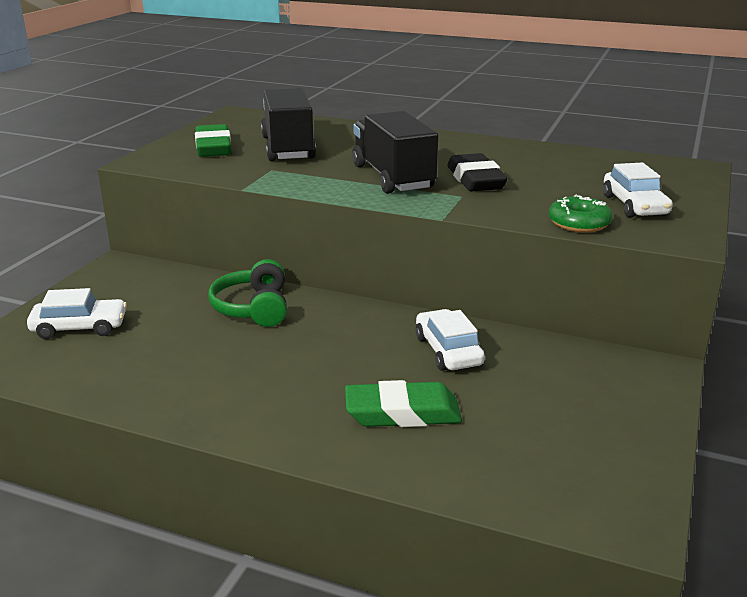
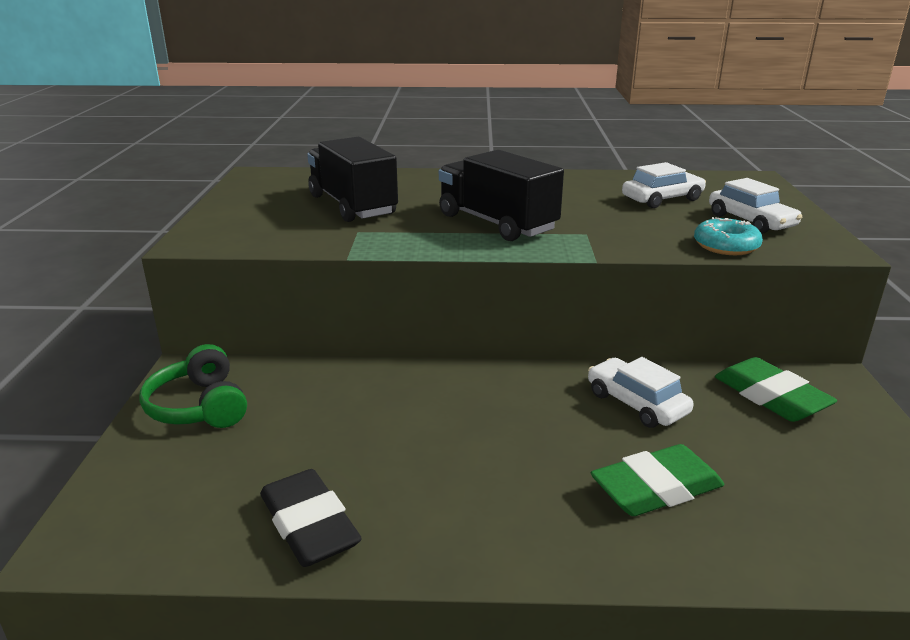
camera: 20 degrees left, 0 degrees up
white car [27,288,127,339] -> white car moved to [622,162,706,208]
green eraser [195,124,231,157] -> green eraser moved to [715,357,837,422]
green headphones [208,259,287,327] -> green headphones moved to [139,344,247,428]
black eraser [447,153,507,191] -> black eraser moved to [260,469,362,567]
green donut [549,195,613,233] -> turquoise donut [694,217,763,255]

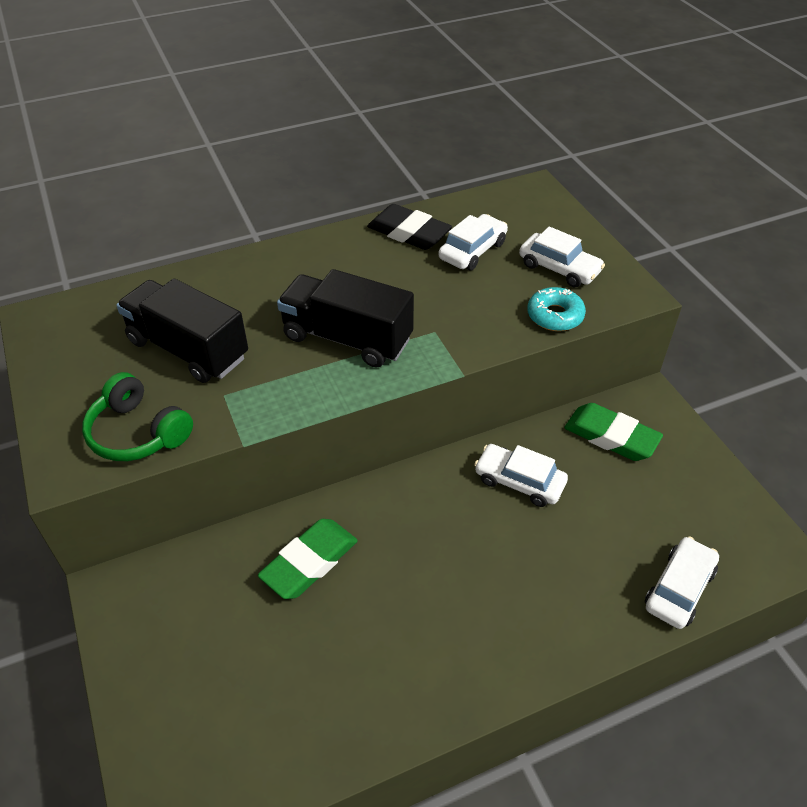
camera: 25 degrees left, 20 degrees up
green headphones [139,344,247,428] -> green headphones moved to [82,372,193,461]
black eraser [260,469,362,567] -> black eraser moved to [367,204,452,250]
green eraser [591,444,725,516] -> green eraser moved to [258,519,358,599]
none -> white car [645,536,719,629]

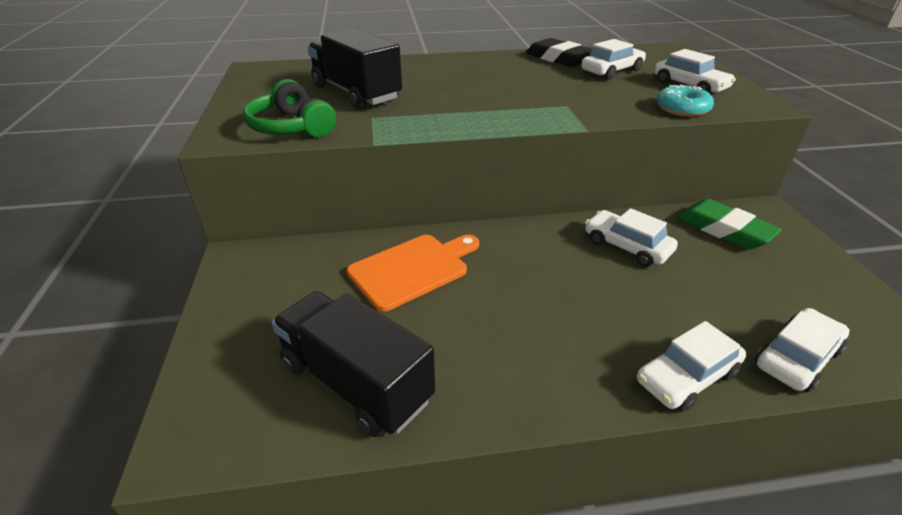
camera: 15 degrees right, 10 degrees down
green eraser [258,519,358,599] -> orange cutting board [347,235,479,311]
black truck [277,269,414,367] -> black truck moved to [272,291,435,437]
none -> white car [637,321,746,412]

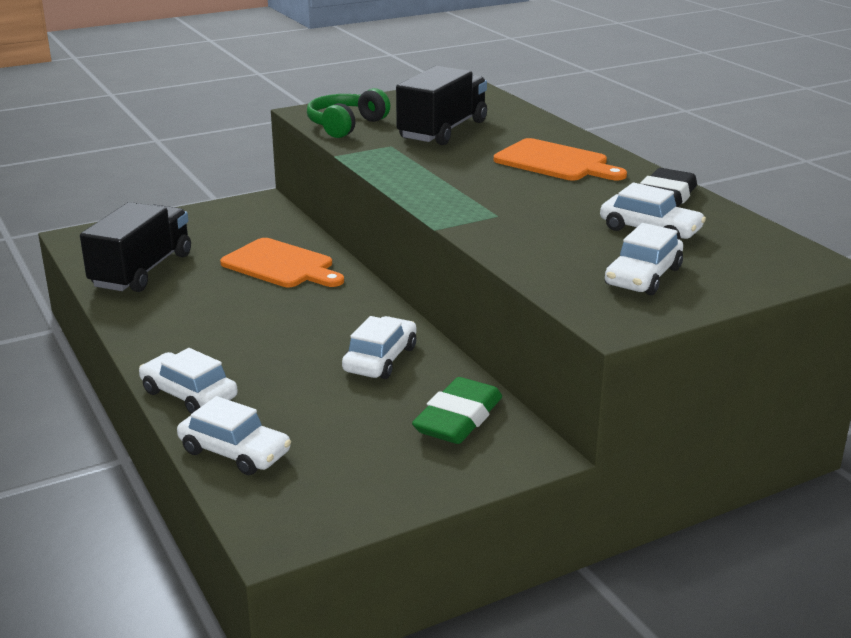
camera: 70 degrees right, 10 degrees down
turquoise donut [656,85,714,117] -> none
none -> orange cutting board [494,138,627,181]

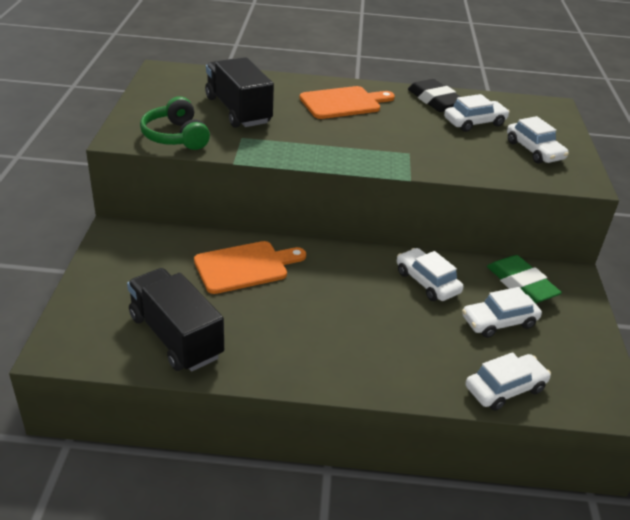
camera: 60 degrees left, 10 degrees up
white car [139,348,238,414] -> white car moved to [462,287,542,338]

